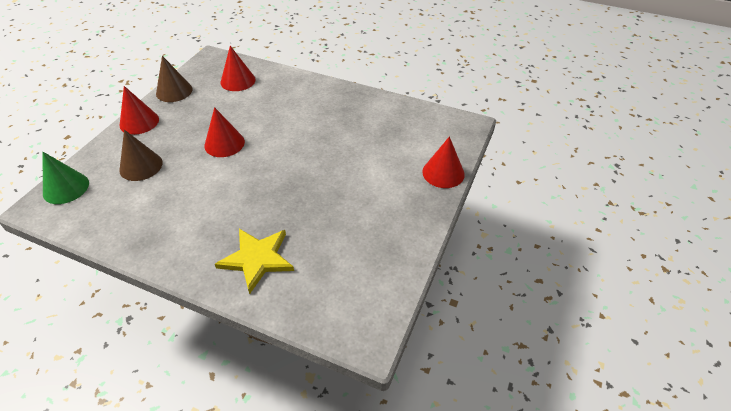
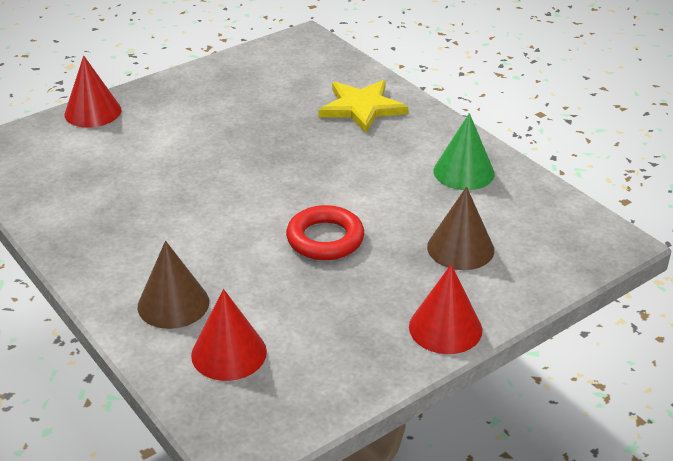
camera: 150 degrees left, 10 degrees down
green cone [43,152,89,204] -> green cone moved to [434,113,495,190]
brown cone [156,56,193,102] -> brown cone moved to [138,241,209,329]
red cone [204,107,245,157] -> red ring [286,205,364,260]

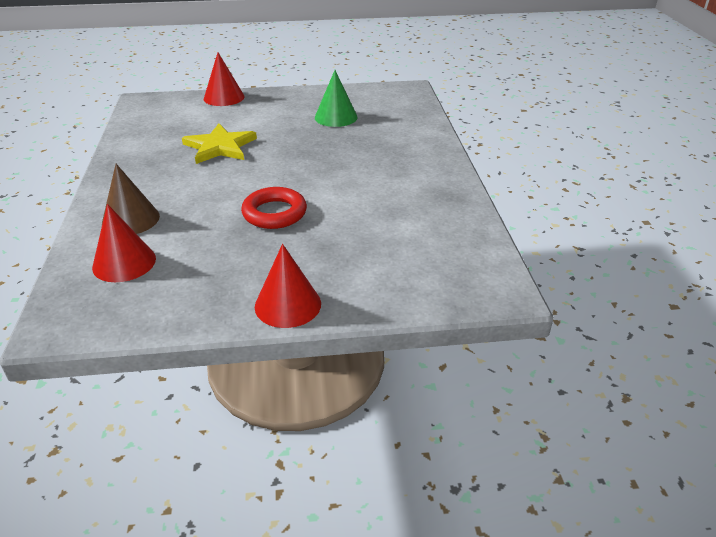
camera: 30 degrees right, 0 degrees up
yellow star [318,80,408,133] -> yellow star moved to [182,124,257,164]
brown cone [427,187,494,270] -> none
green cone [434,113,495,190] -> green cone moved to [315,70,357,127]

